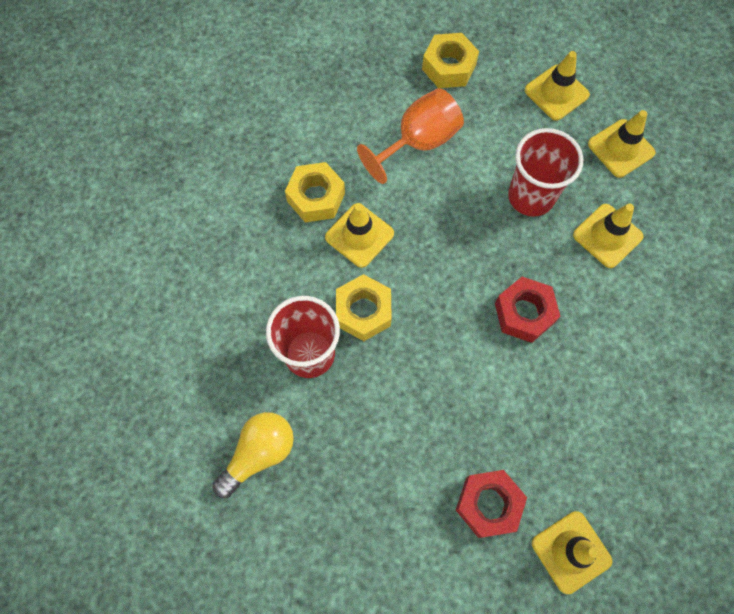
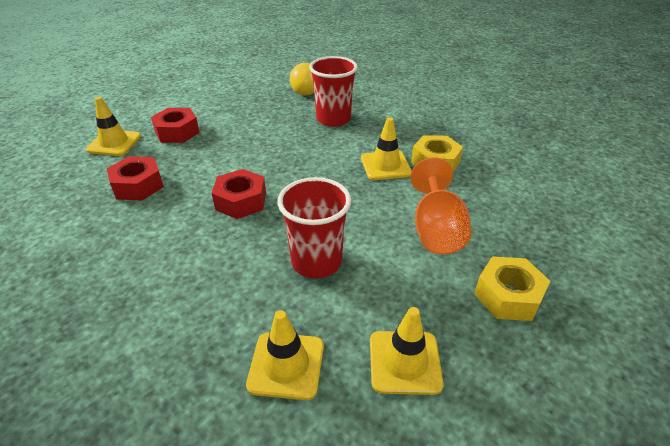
camera: 130 degrees right, 30 degrees down
yellow nut [336,274,392,341] -> none
yellow traffic cone [573,204,643,268] -> none
none -> red nut [107,156,164,201]

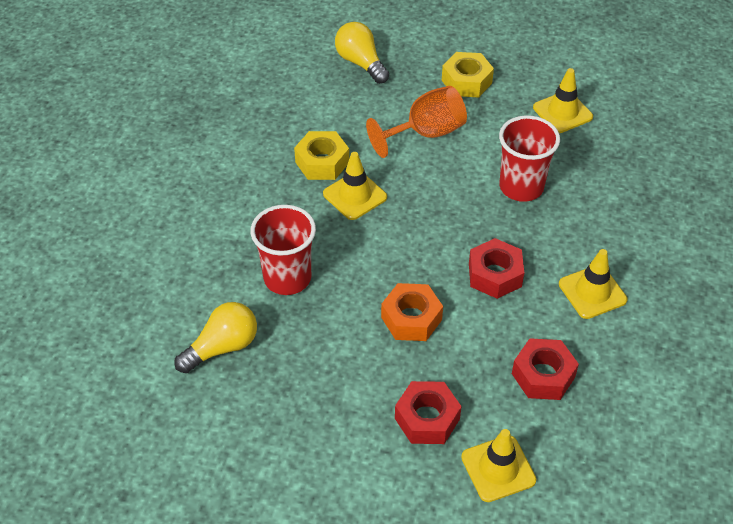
camera: 120 degrees left, 10 degrees up
yellow traffic cone [246,310,324,400] -> yellow traffic cone moved to [559,249,627,319]
none -> yellow light bulb [335,22,389,84]
none -> orange nut [381,283,443,341]

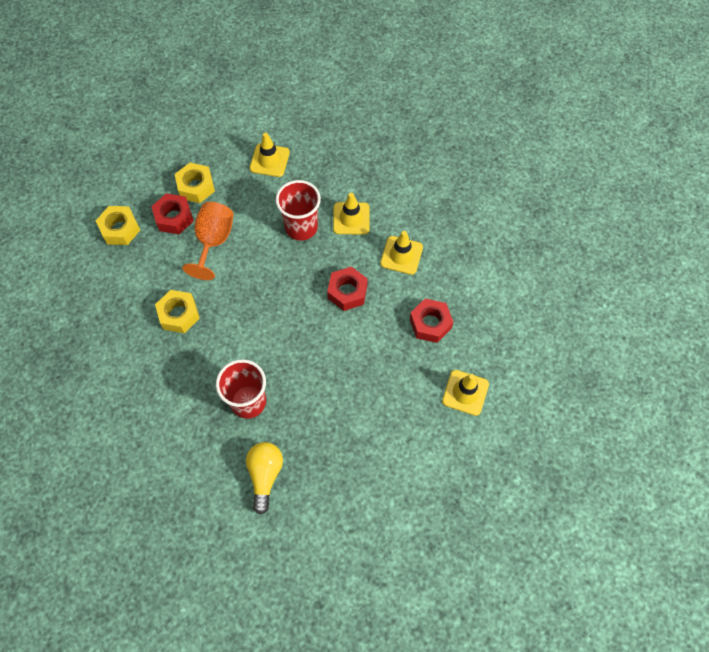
camera: 50 degrees left, 15 degrees up
yellow traffic cone [323,152,387,220] -> yellow traffic cone moved to [333,193,369,234]
yellow light bulb [335,22,389,84] -> yellow nut [96,206,140,245]
orange nut [381,283,443,341] -> none
red nut [395,381,462,444] -> red nut moved to [151,193,194,234]

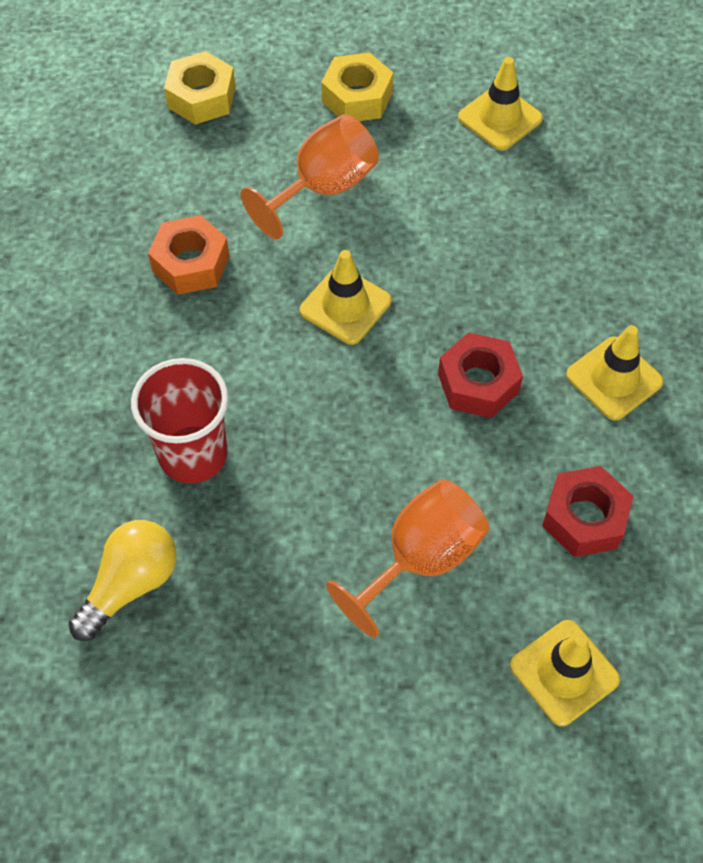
camera: 35 degrees right, 5 degrees down
red nut [151,193,194,234] -> none
yellow nut [155,290,200,333] -> orange nut [148,215,229,295]
red cup [276,180,321,241] -> none
yellow traffic cone [333,193,369,234] -> yellow traffic cone moved to [300,250,391,345]
none -> orange goblet [326,479,489,638]

